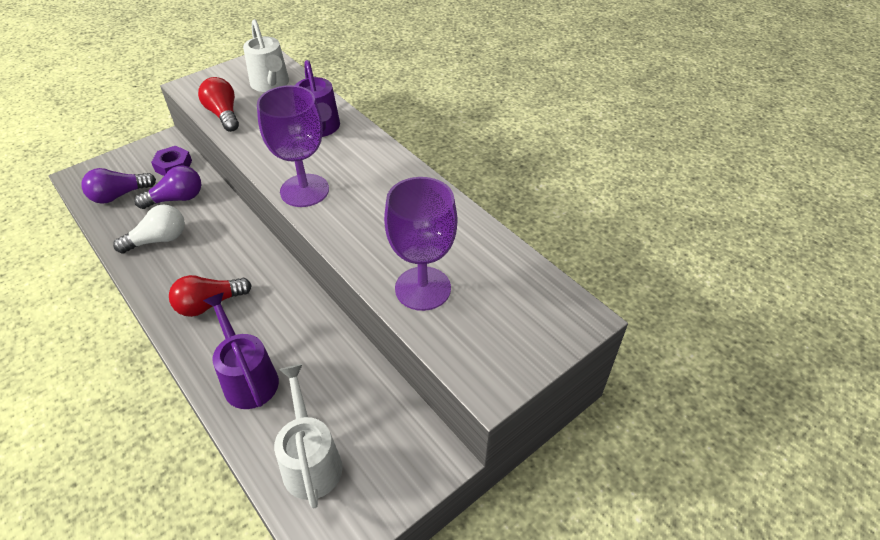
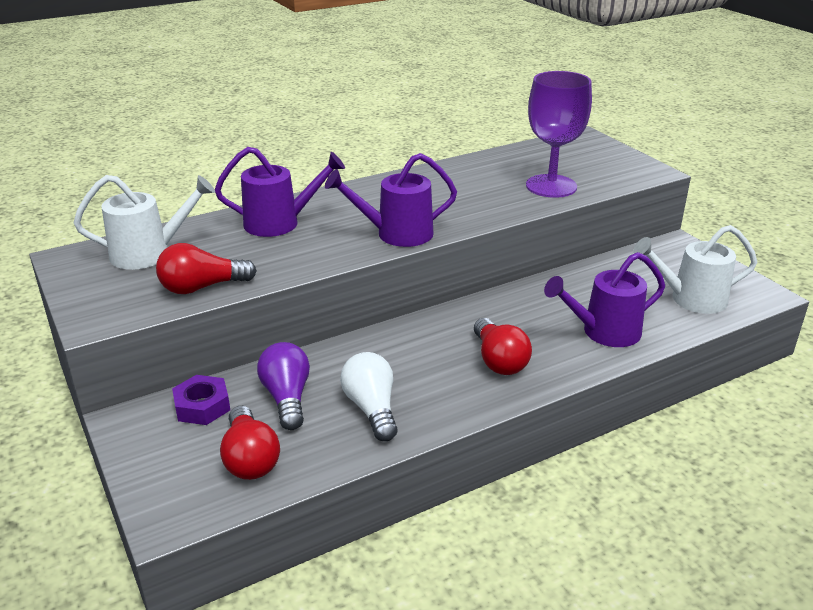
camera: 80 degrees left, 15 degrees down
purple light bulb [81,168,156,204] -> red light bulb [220,406,280,480]
purple goblet [257,85,329,207] -> purple watering can [325,153,457,247]

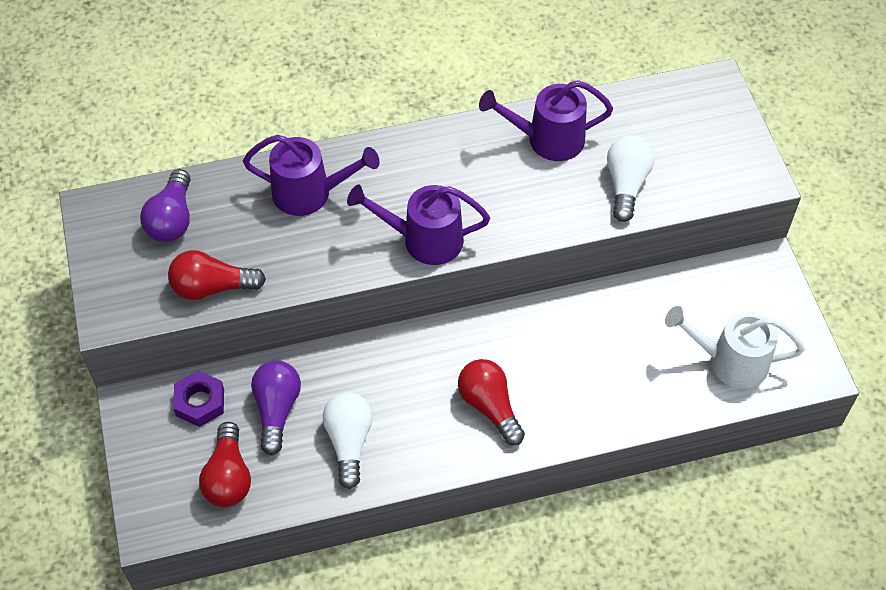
camera: 15 degrees right, 25 degrees up
white watering can [73,175,215,270] -> purple light bulb [140,169,191,242]
red light bulb [474,318,532,375] -> red light bulb turned 150 degrees clockwise [458,359,525,445]
purple goblet [526,71,592,198] -> white light bulb [607,135,655,222]
purple watering can [544,252,665,347] -> purple watering can moved to [479,80,613,161]

